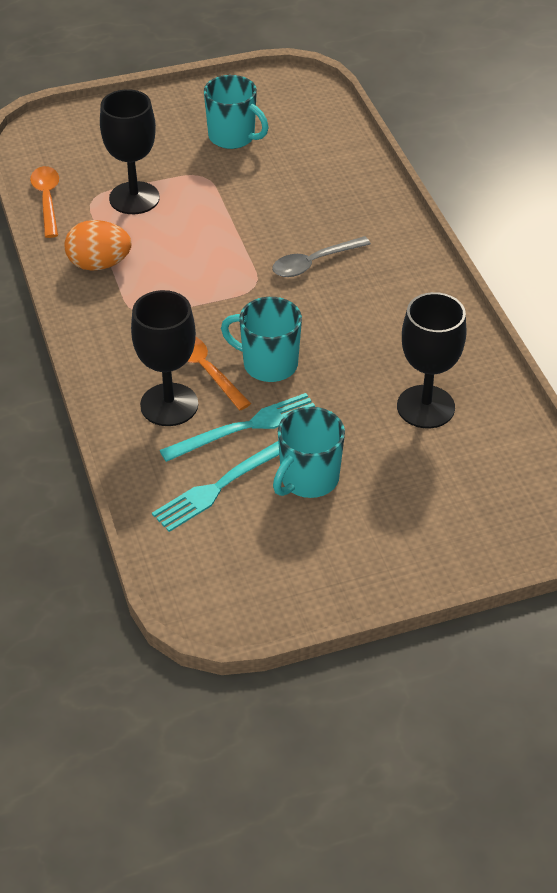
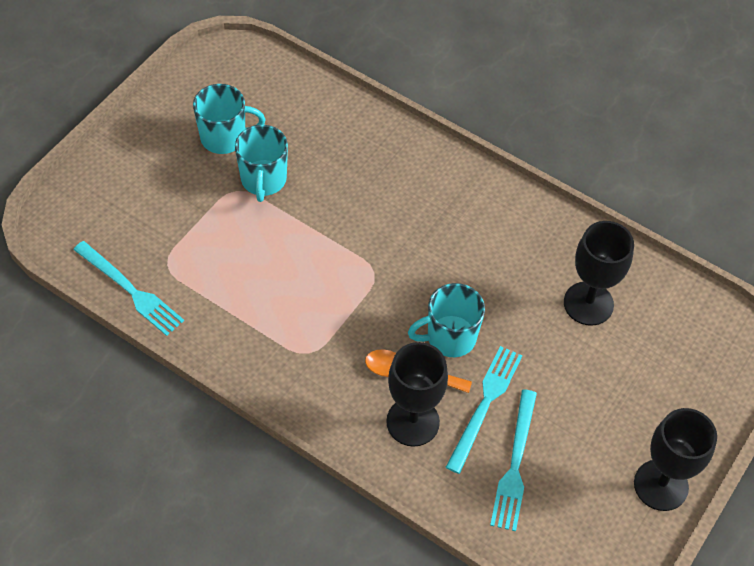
camera: 40 degrees left, 10 degrees up
orange spoon [30,166,59,238] -> turquoise fork [73,241,184,336]
orange egg [64,220,131,271] -> none
black goblet [100,89,160,214] -> black goblet moved to [634,408,717,511]
grey spoon [272,236,371,277] -> none
turquoise mug [273,407,345,498] -> turquoise mug moved to [235,125,288,202]

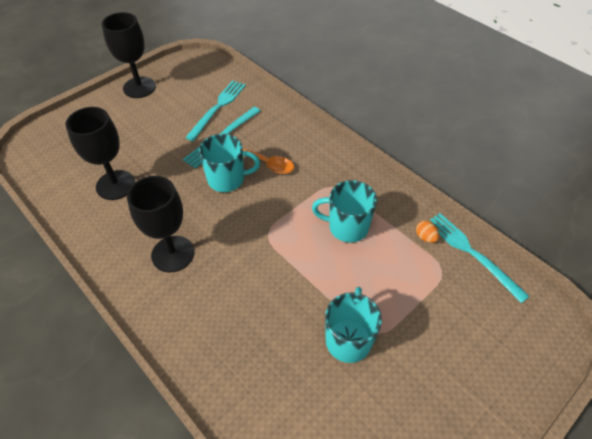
camera: 165 degrees left, 5 degrees down
turquoise mug [193,84,265,154] -> turquoise mug moved to [312,180,377,242]
black goblet [386,342,448,447] -> black goblet moved to [127,176,194,273]
none -> orange egg [416,221,439,243]

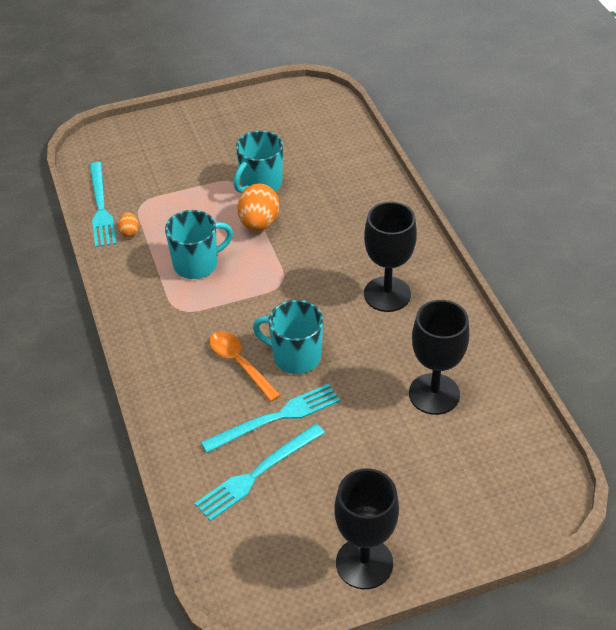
camera: 155 degrees left, 5 degrees down
turquoise mug [312,180,377,242] -> turquoise mug turned 60 degrees counterclockwise [165,210,233,279]
none -> orange egg [237,184,280,231]

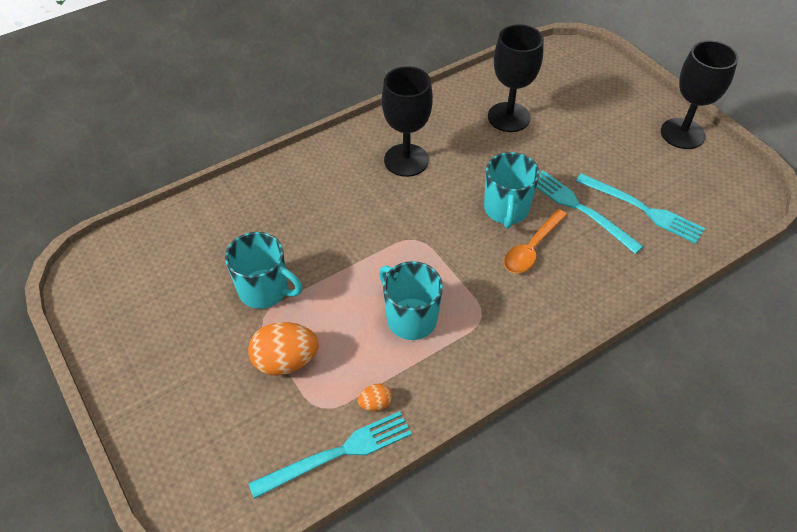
camera: 105 degrees left, 5 degrees up
orange egg [237,184,280,231] -> orange egg moved to [248,322,319,376]

